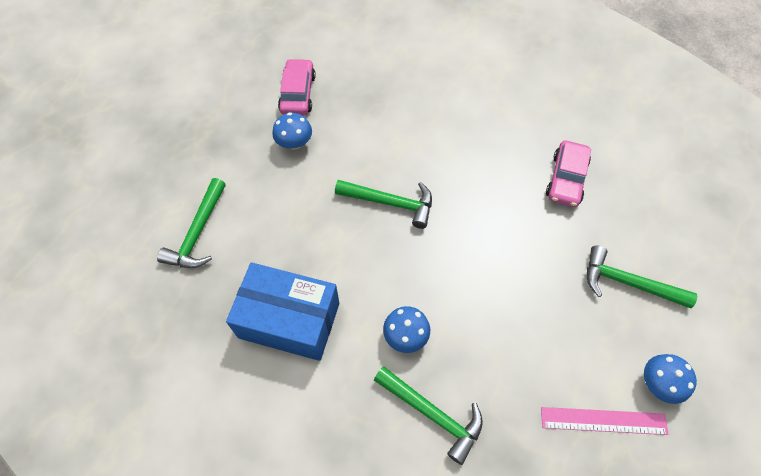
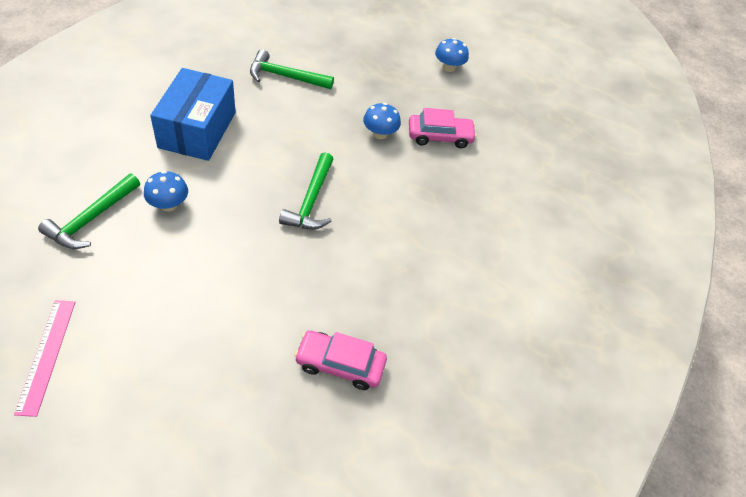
camera: 80 degrees right, 10 degrees down
green hammer [587,245,697,308] -> none
blue mushroom [644,354,697,404] -> blue mushroom moved to [435,38,469,72]

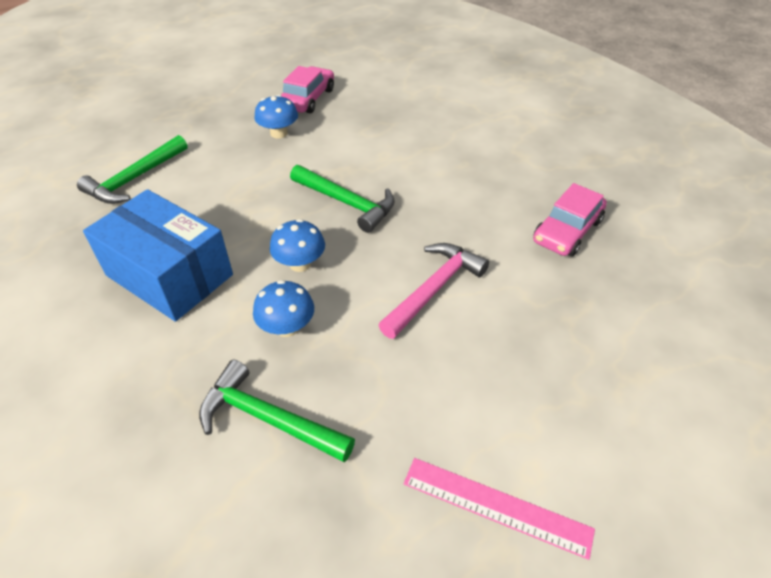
camera: 60 degrees left, 5 degrees down
green hammer [38,174,140,249] -> green hammer turned 150 degrees clockwise [199,360,355,462]
blue mushroom [435,38,469,72] -> blue mushroom moved to [270,219,325,272]
none -> pink hammer [379,243,489,339]

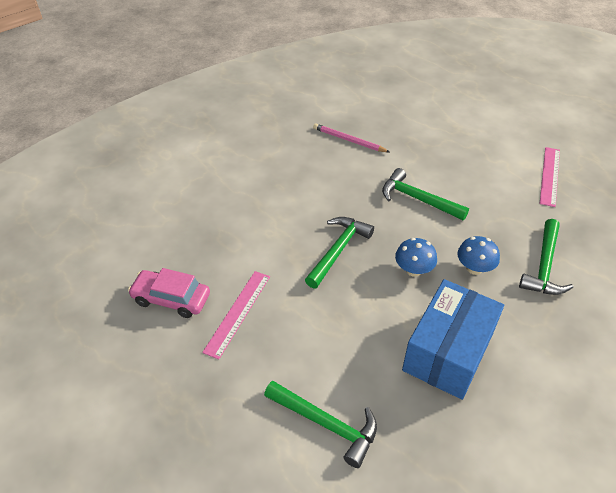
camera: 95 degrees left, 0 degrees up
blue mushroom [254,95,298,139] -> pink ruler [202,271,270,359]
pink hammer [379,243,489,339] -> green hammer [382,168,469,220]
pink car [533,183,607,256] -> pink pencil [313,123,389,152]

